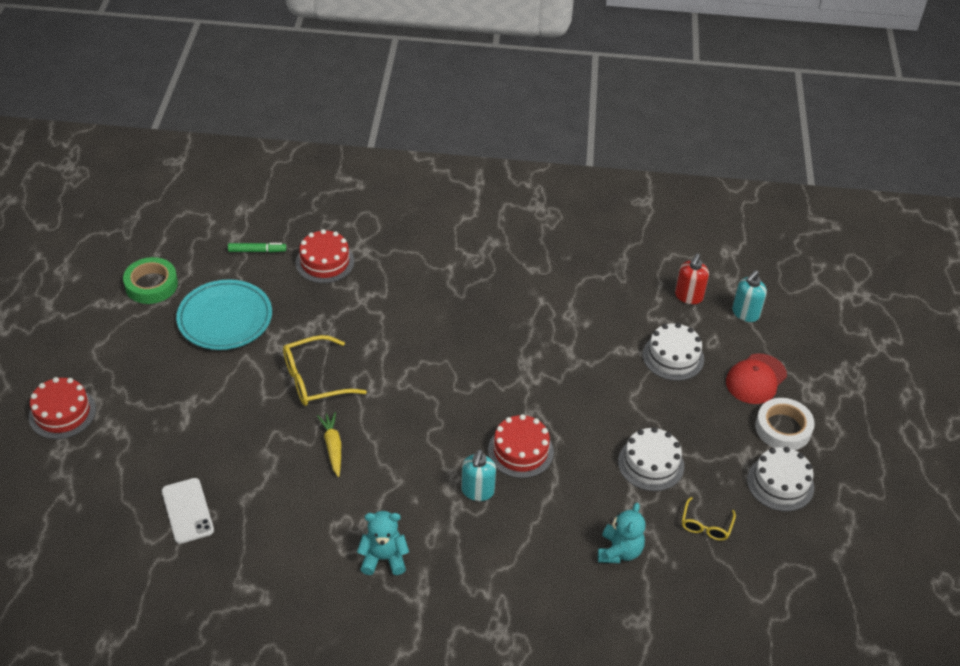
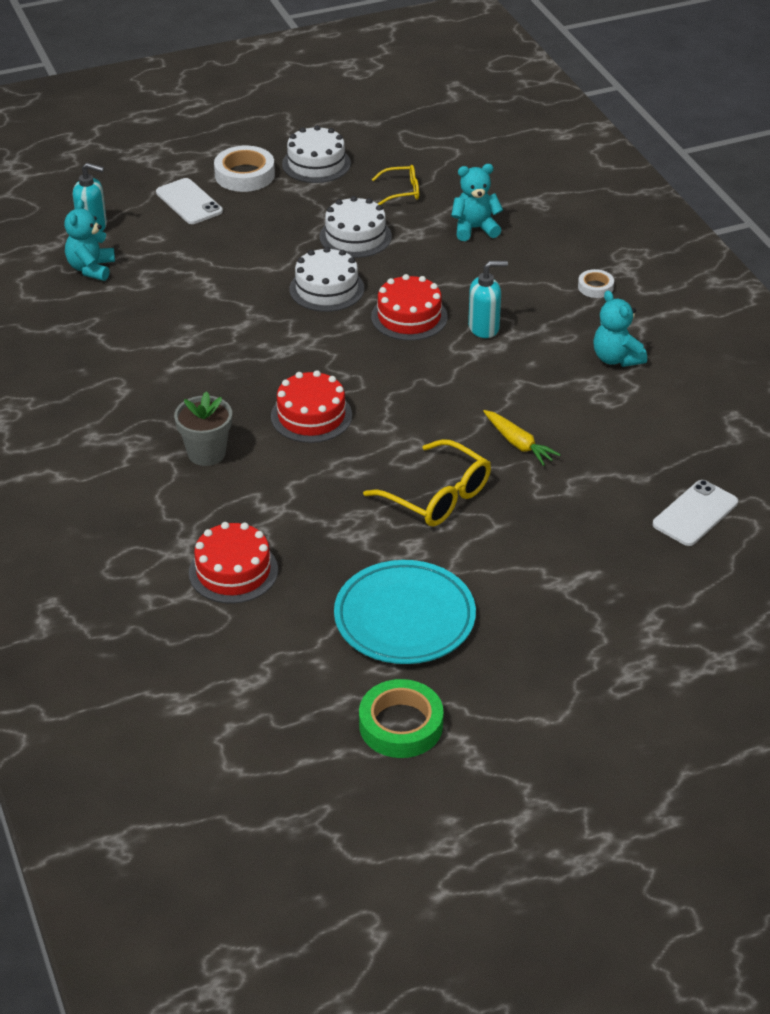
camera: 115 degrees left, 5 degrees down
red cake [29,377,96,439] -> red cake moved to [271,370,352,443]
green marker [228,243,286,253] -> none
yellow carrot [317,412,341,477] -> yellow carrot turned 90 degrees counterclockwise [483,410,561,466]
white cake [643,323,704,381] -> white cake moved to [289,247,364,312]
red soap dispenser [675,253,709,304] -> turquoise teddy bear [64,199,115,281]
red cap [726,353,787,404] -> white phone [156,178,223,224]
none -> grey flower pot [174,391,232,466]
none -> white tape [578,269,614,298]

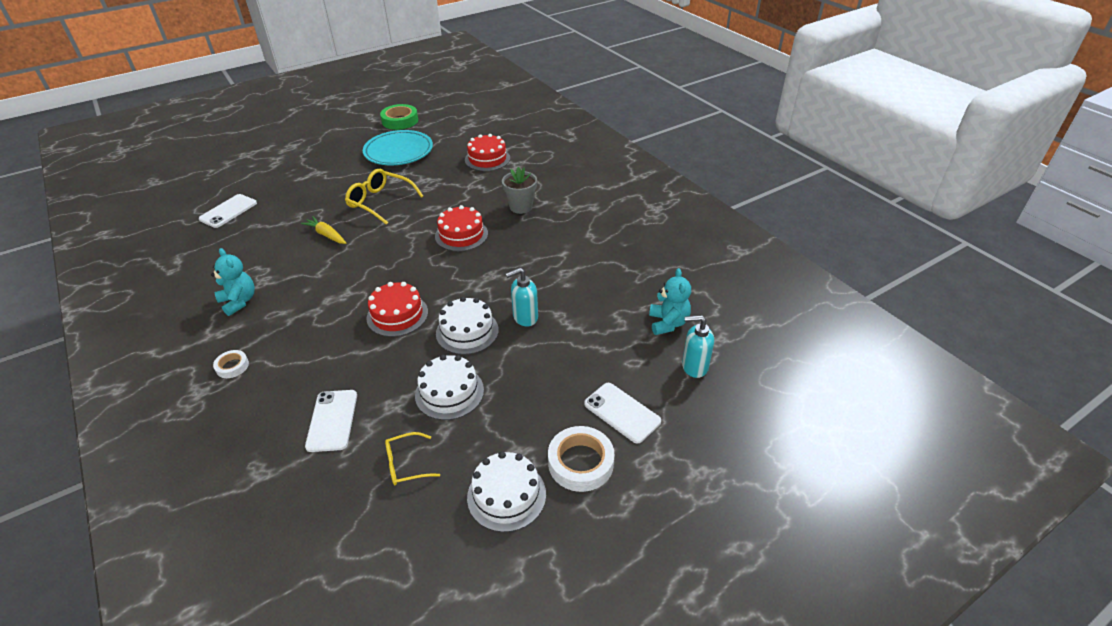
camera: 170 degrees right, 0 degrees up
turquoise teddy bear [451,164,503,241] -> white phone [305,390,357,452]
turquoise soap dispenser [468,261,508,338] -> turquoise soap dispenser moved to [505,268,538,327]

